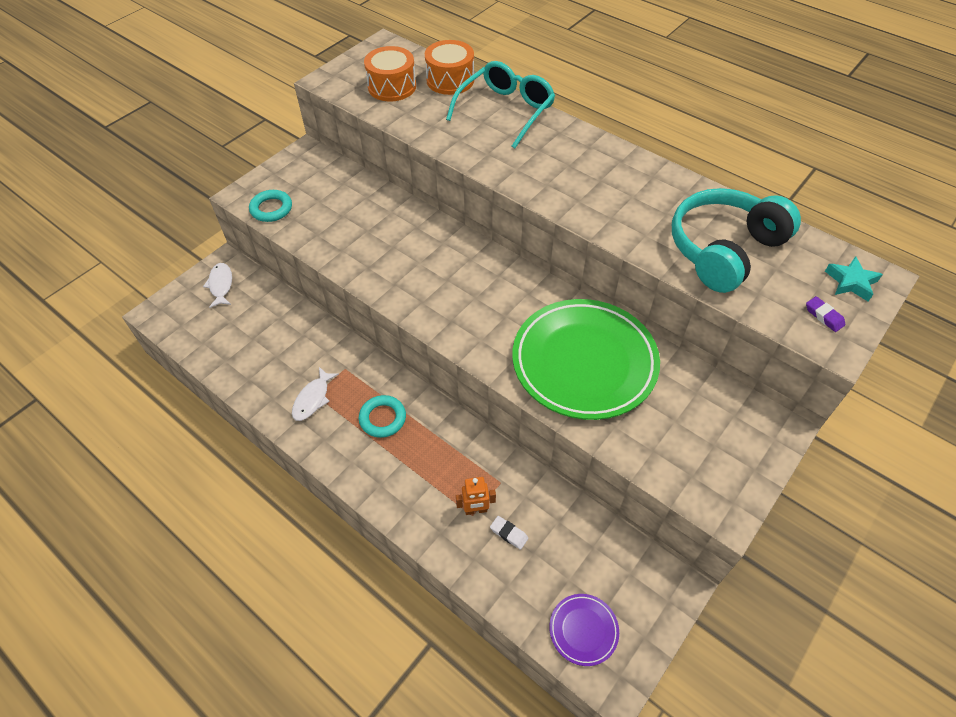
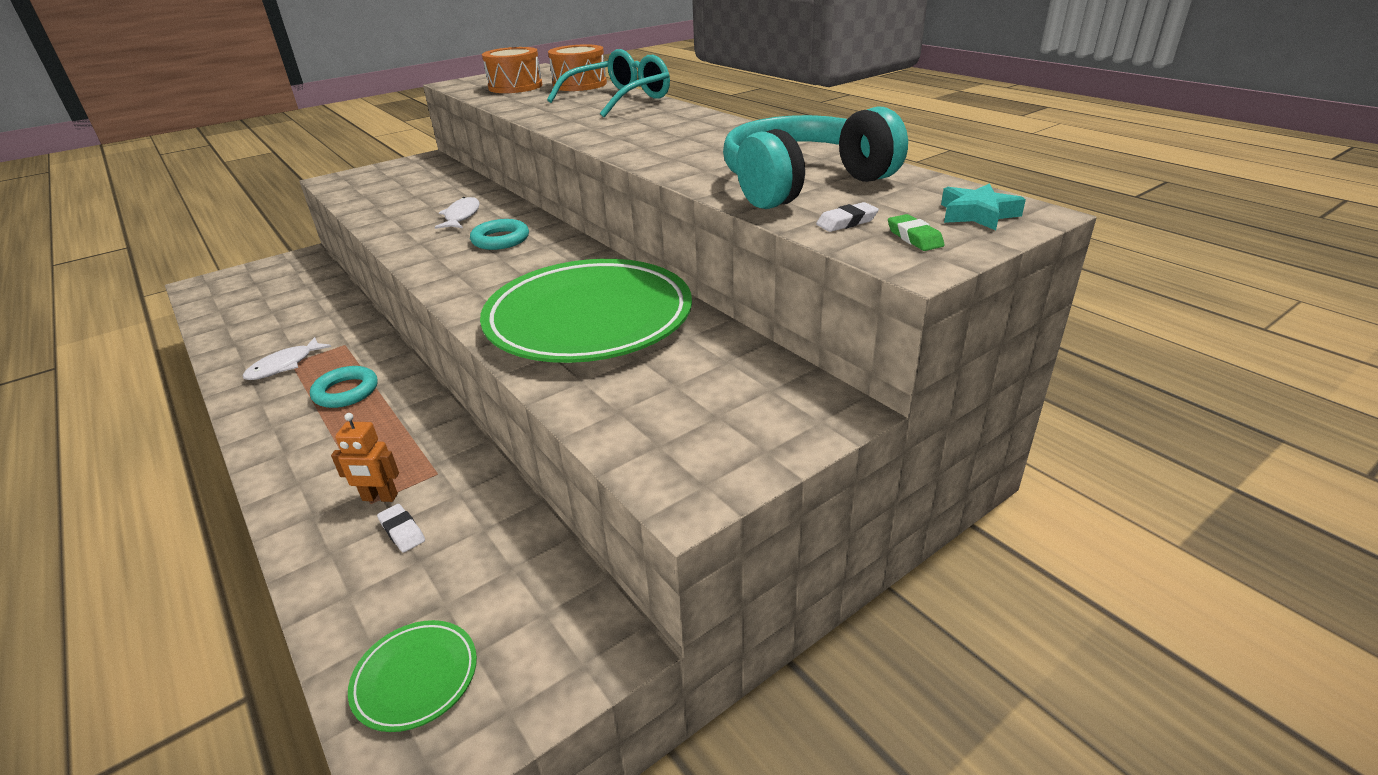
camera: 15 degrees right, 20 degrees down
white fish [203,263,232,308] -> white fish moved to [435,197,480,229]
turquoise ring [249,190,292,222] -> turquoise ring moved to [470,219,529,250]
purple plate [549,594,619,666] -> green plate [348,620,477,732]
purple eraser [806,296,845,332] -> green eraser [888,214,945,251]
none -> white eraser [816,202,879,232]

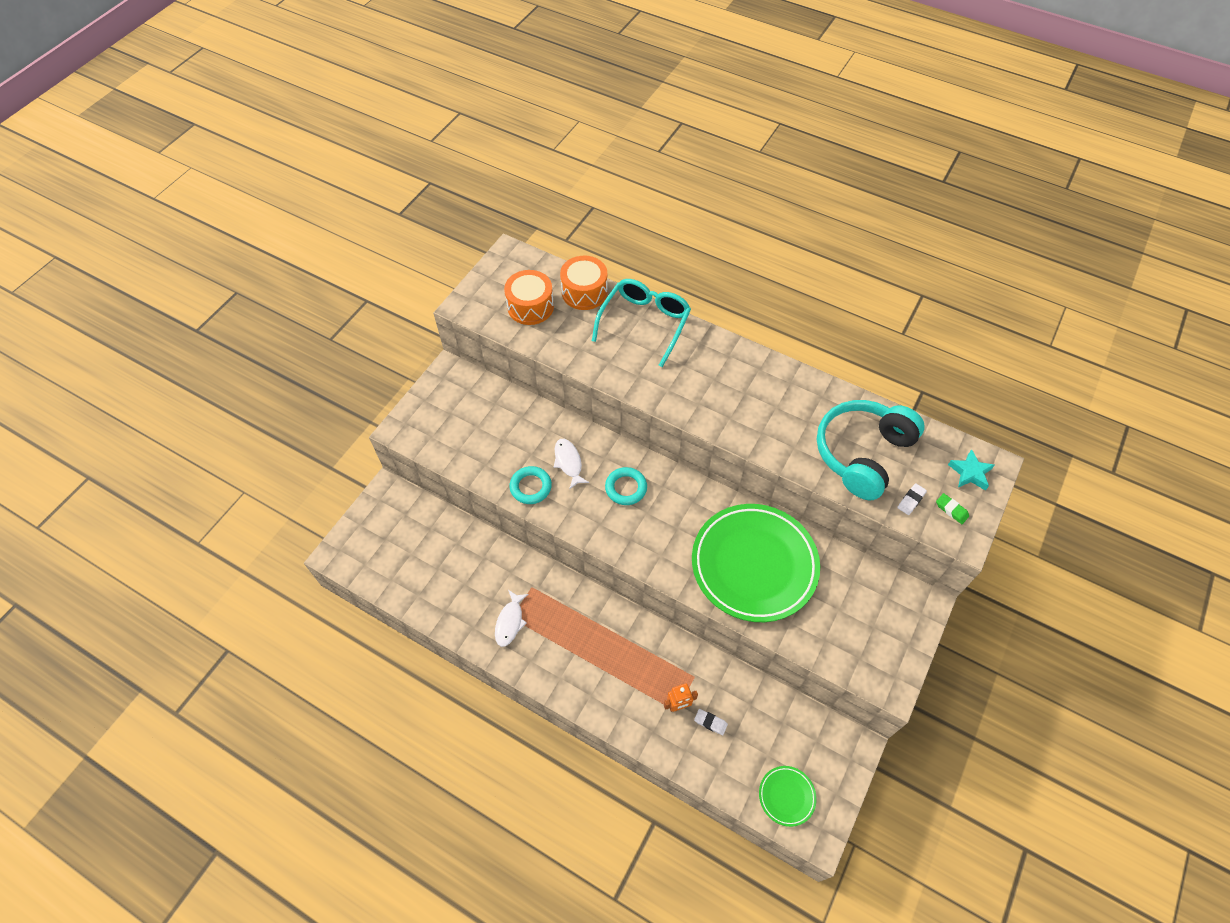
camera: 25 degrees left, 25 degrees up
turquoise ring [310,366,378,408] -> turquoise ring moved to [509,466,552,504]

